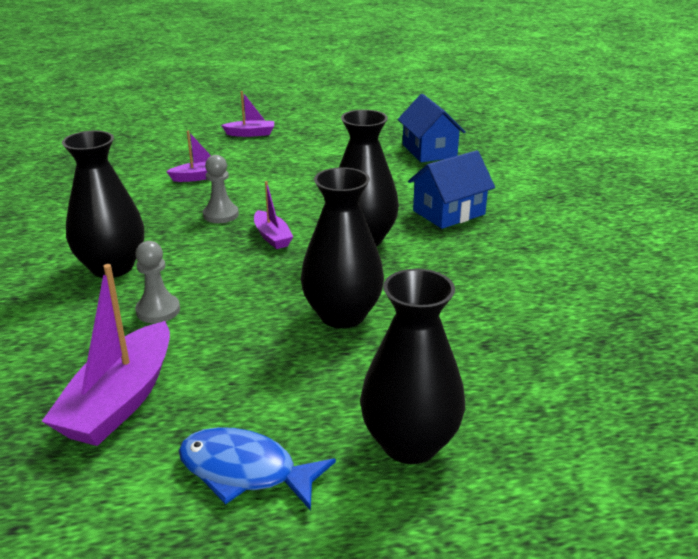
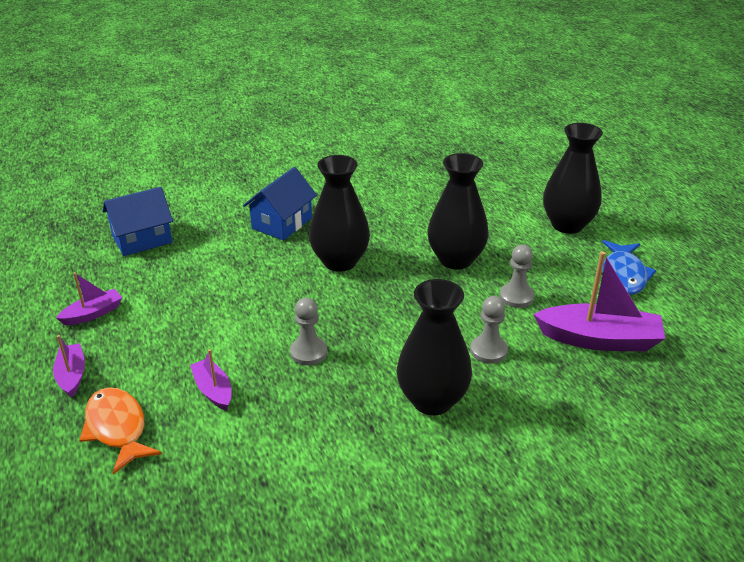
camera: 100 degrees left, 5 degrees up
purple boat [254,181,293,249] -> purple boat moved to [56,272,122,325]
blue house [408,150,495,229] -> blue house turned 75 degrees clockwise [243,167,317,240]
none -> orange fish [79,387,162,474]
none -> grey pawn [500,244,534,308]

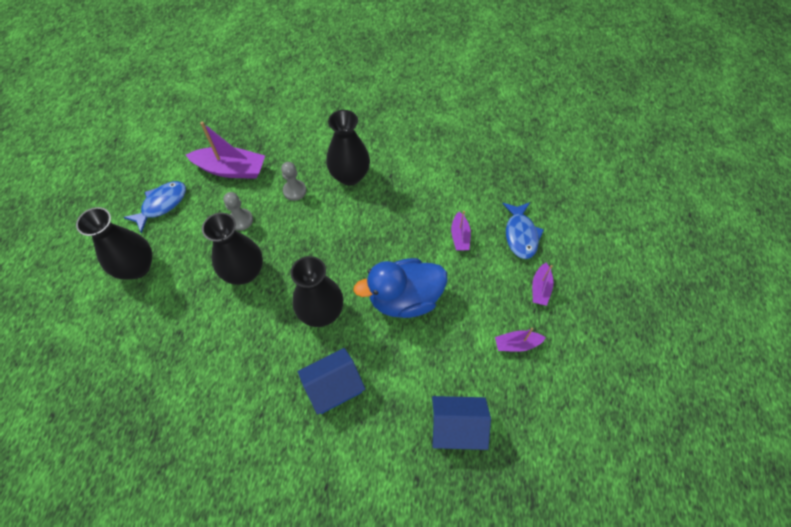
camera: 150 degrees left, 25 degrees up
orange fish [79,387,162,474] -> blue fish [503,202,544,259]
grey pawn [290,298,327,365] -> none
purple boat [533,251,665,351] -> purple boat turned 150 degrees clockwise [186,122,265,179]
none -> blue duck [353,258,447,318]

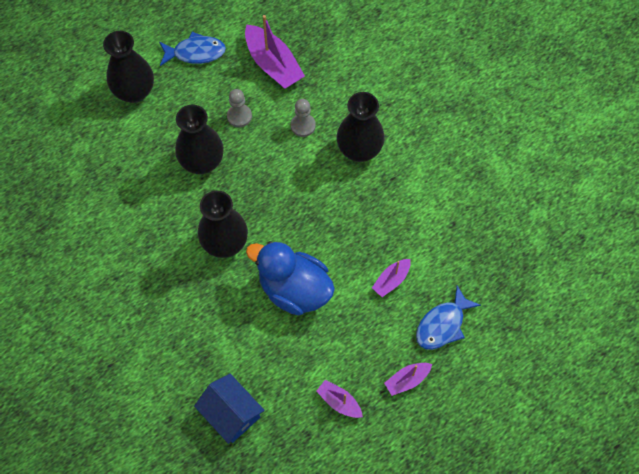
camera: 45 degrees right, 5 degrees up
blue house [298,348,365,415] -> none

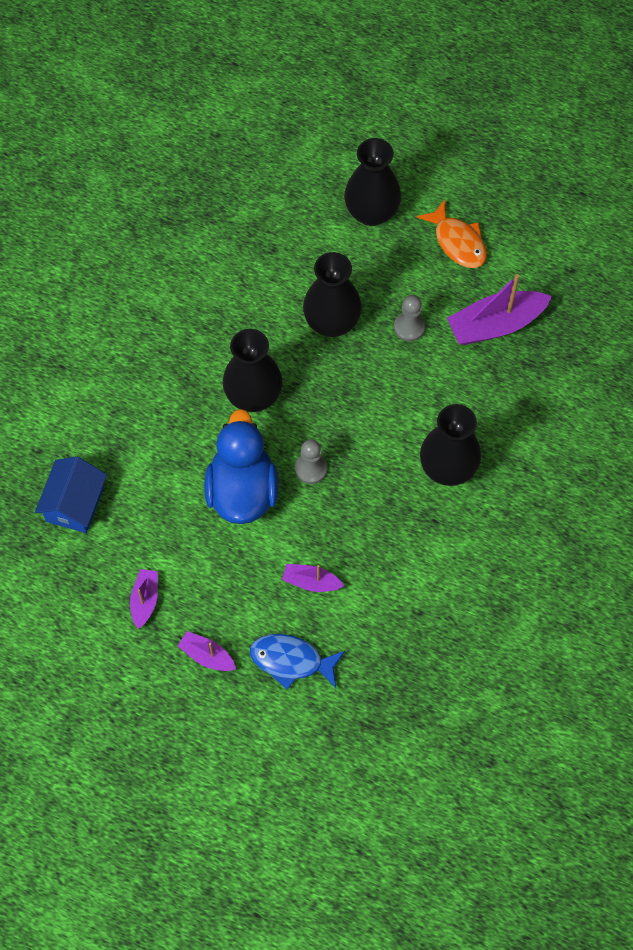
camera: 60 degrees right, 0 degrees up
blue fish [159,32,226,66] -> orange fish [417,199,487,268]
purple boat [245,15,305,89] -> purple boat turned 45 degrees clockwise [447,274,552,345]
grey pawn [291,99,316,137] -> grey pawn moved to [295,439,327,484]

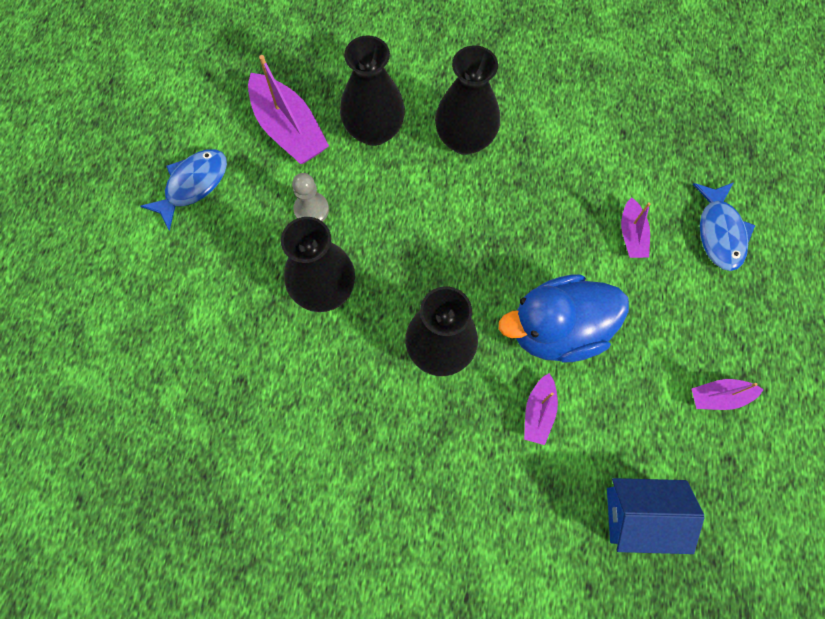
camera: 105 degrees left, 5 degrees up
purple boat [178,631,236,671] -> purple boat moved to [524,373,558,445]
grey pawn [295,439,327,484] -> none
black vase [344,138,401,226] -> black vase moved to [340,36,405,146]
orange fish [417,199,487,268] -> blue fish [141,149,227,231]

